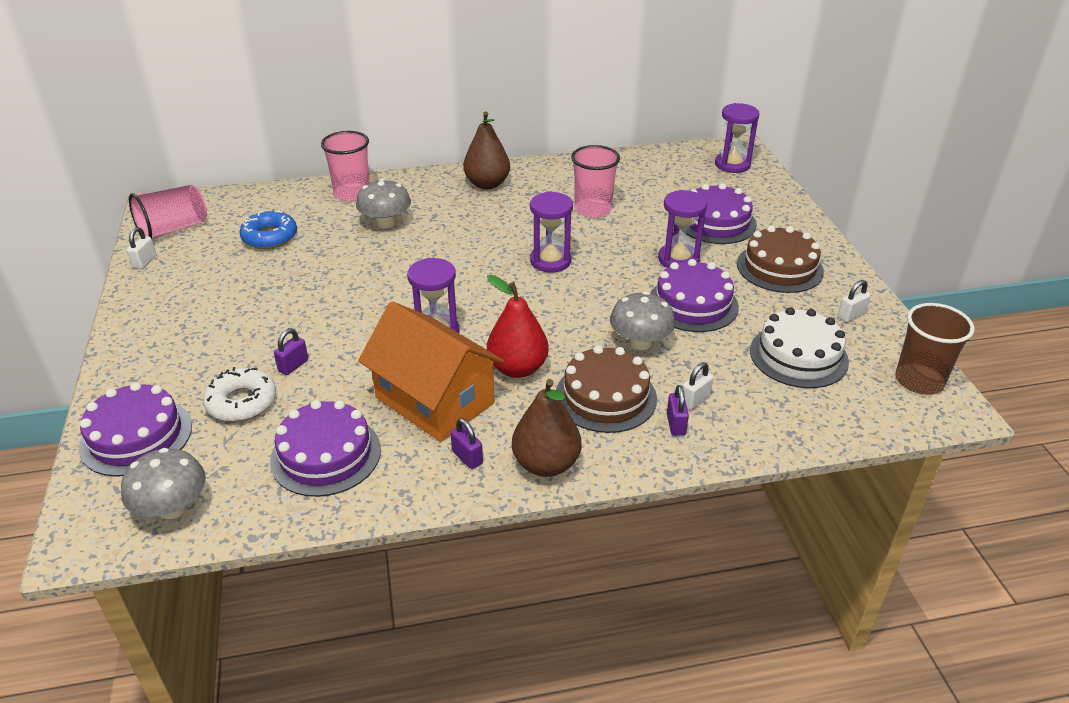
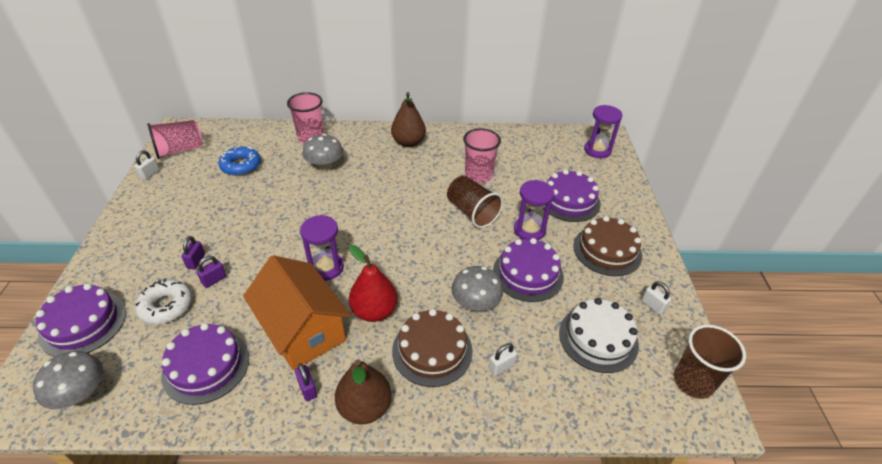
camera: 10 degrees right, 5 degrees up
purple hourglass [530,191,573,273] -> none
purple padlock [667,385,689,436] -> purple padlock moved to [181,236,205,270]
white padlock [838,280,871,322] -> white padlock turned 75 degrees clockwise [642,281,671,315]
none -> brown cup [447,176,503,228]

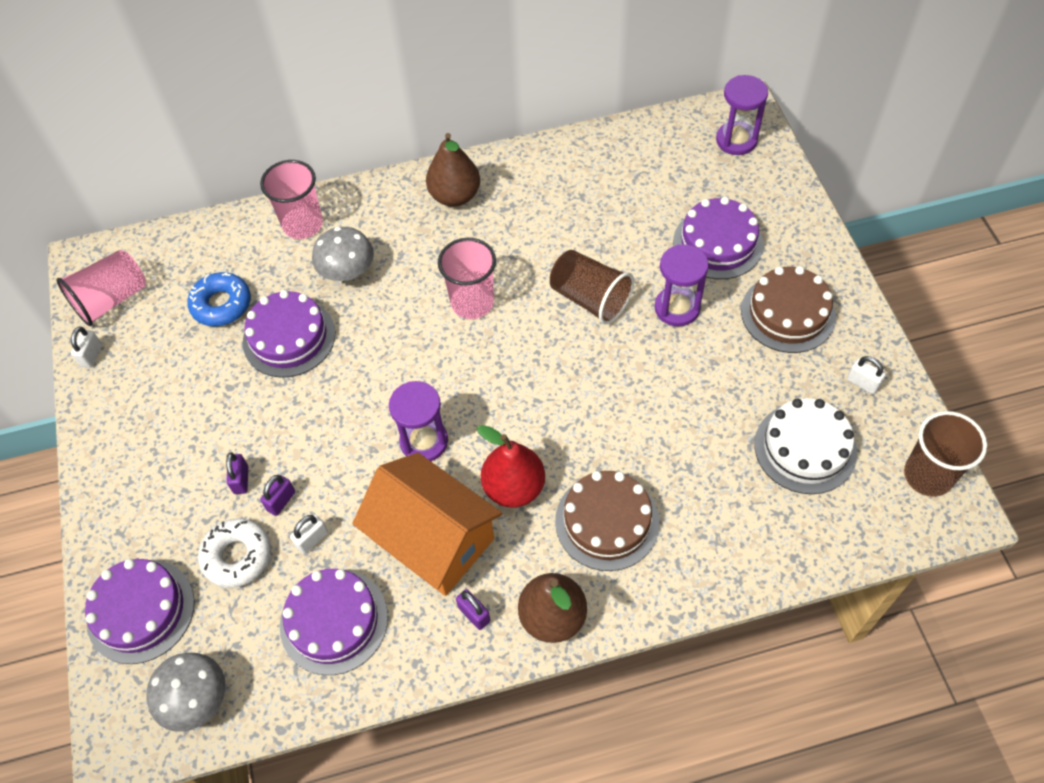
camera: 10 degrees left, 15 degrees up
grey mushroom [451,266,503,311] -> none
pink cup [463,128,501,183] -> pink cup moved to [438,238,496,319]
white padlock [489,343,517,376] -> white padlock moved to [290,514,328,554]
purple cake [493,238,564,302] -> purple cake moved to [243,290,335,378]

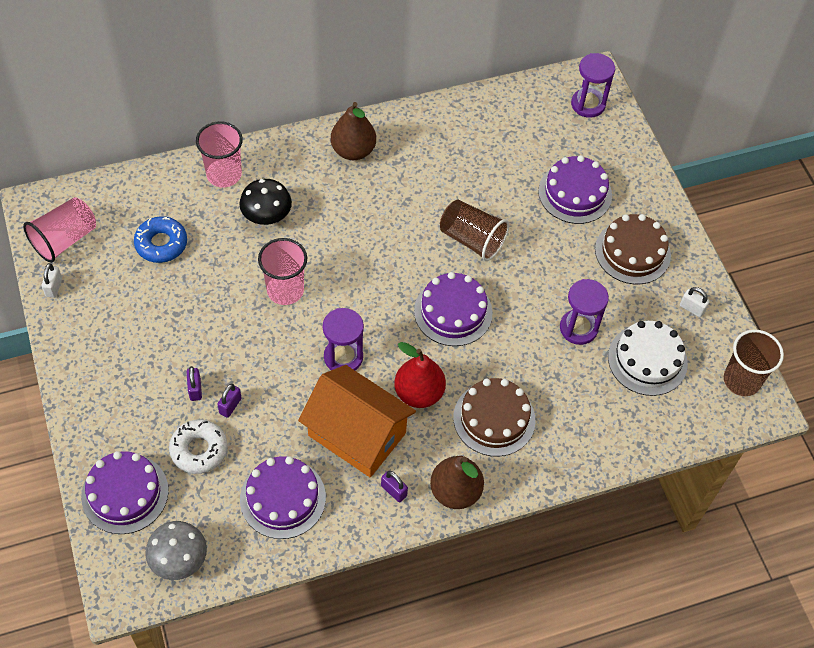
camera: 10 degrees left, 0 degrees up
purple cake [243,290,335,378] -> purple cake moved to [414,272,493,346]
white padlock [290,514,328,554] -> none
grey mushroom [312,227,374,281] -> black mushroom [239,179,292,225]
pink cup [438,238,496,319] -> pink cup moved to [258,238,307,305]
purple hourglass [655,244,709,326] -> purple hourglass moved to [560,279,609,345]

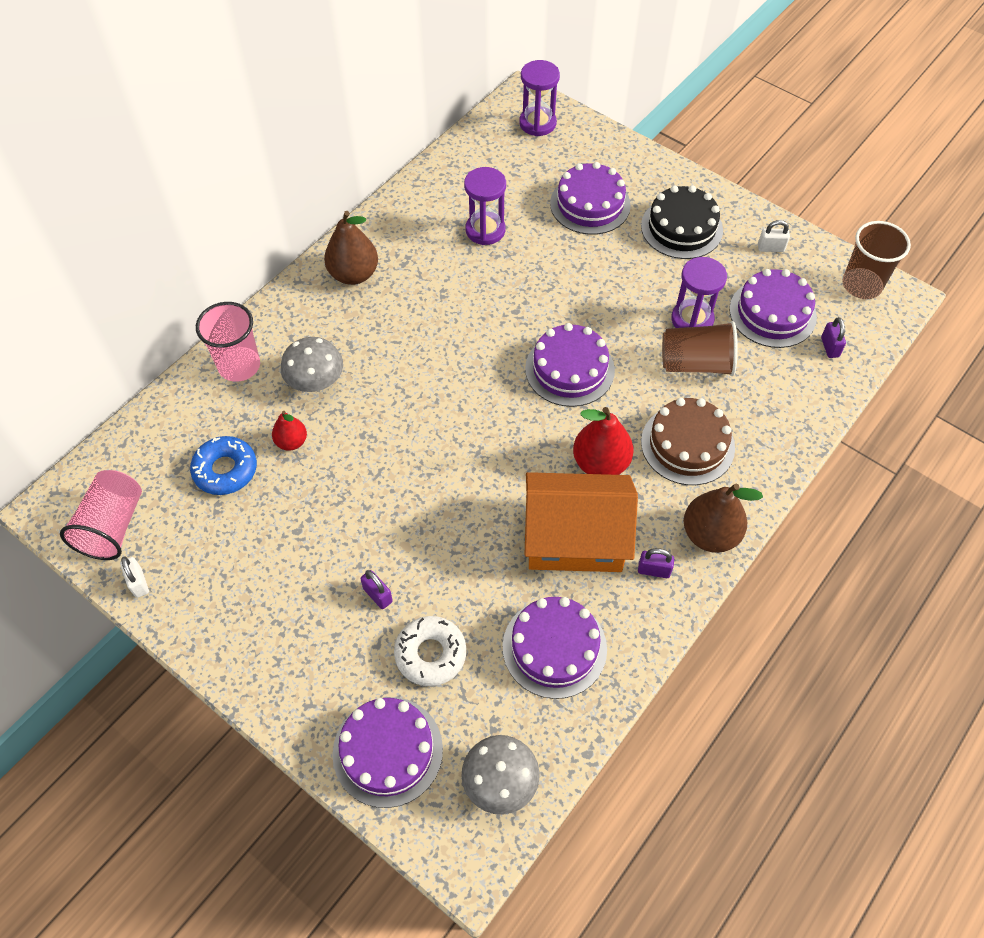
camera: 30 degrees left, 0 degrees up
purple padlock [217,384,242,418] -> purple padlock moved to [821,317,846,358]
black mushroom [239,179,292,225] -> grey mushroom [281,337,343,392]
pink cup [258,238,307,305] -> none
purple hourglass [323,308,364,370] -> purple hourglass moved to [464,167,506,245]
brown cup [440,199,509,261] -> brown cup moved to [662,321,738,376]
brown cake [595,214,671,284] -> black cake [641,185,723,259]
white cake [608,321,688,396] -> purple cake [729,269,817,348]
none -> red pear [272,411,307,451]

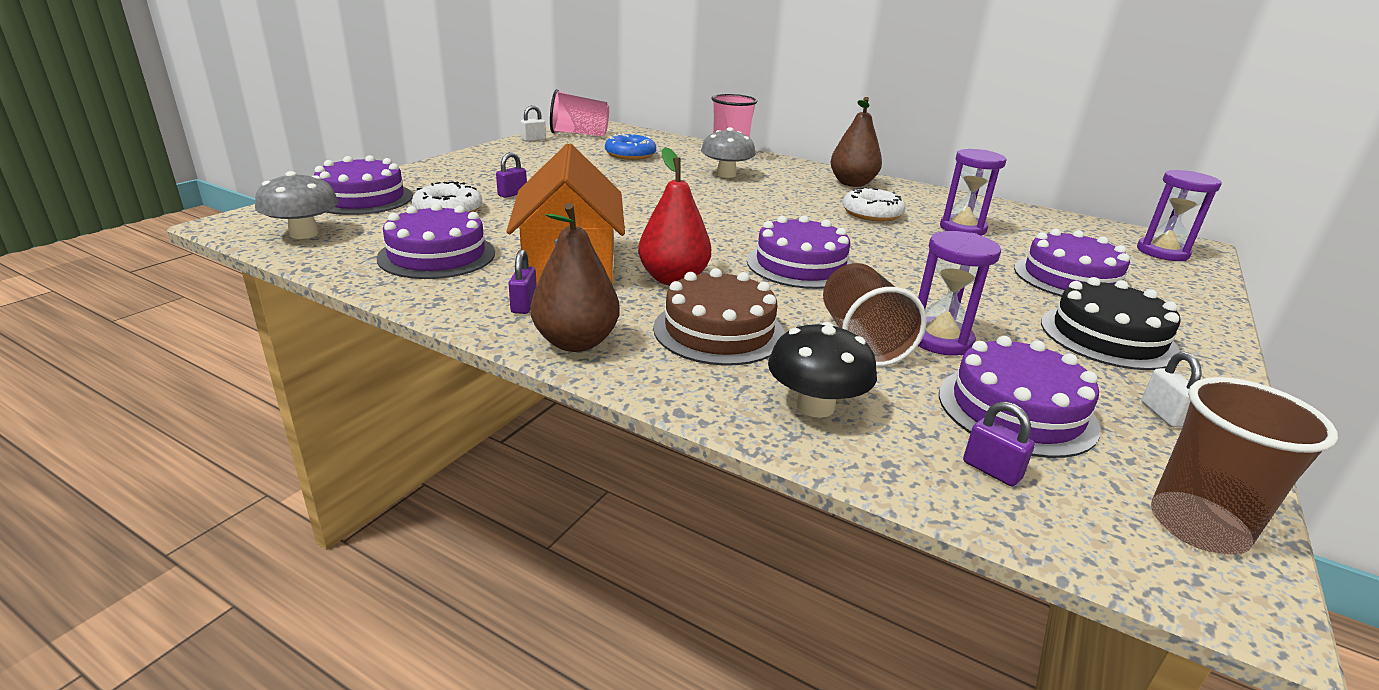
camera: 80 degrees right, 30 degrees down
red pear [272,411,307,451] -> none
purple padlock [821,317,846,358] -> purple padlock turned 60 degrees clockwise [963,401,1035,486]
none -> black mushroom [768,322,877,418]
none -> white donut [843,187,906,222]

